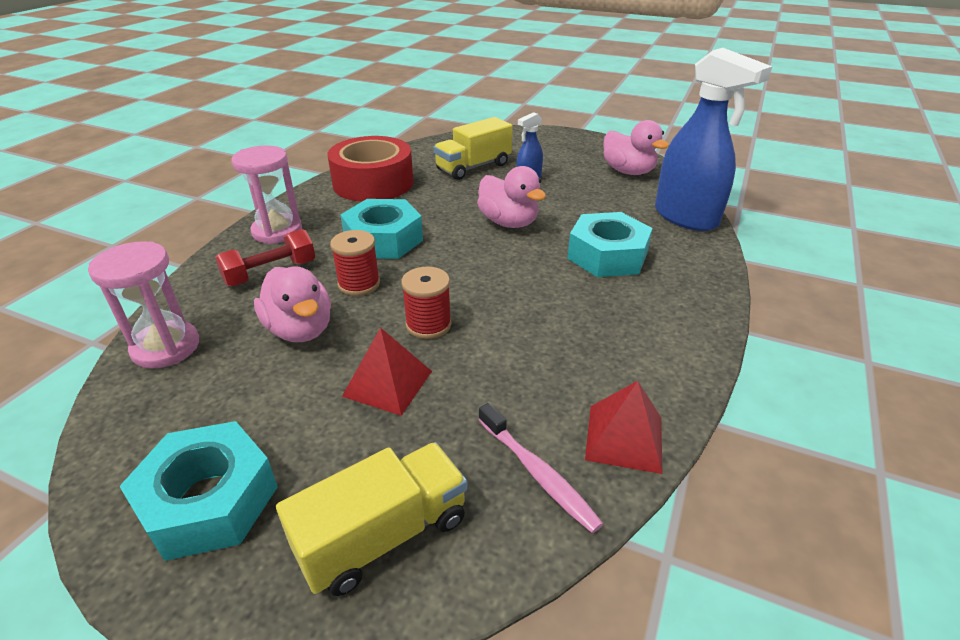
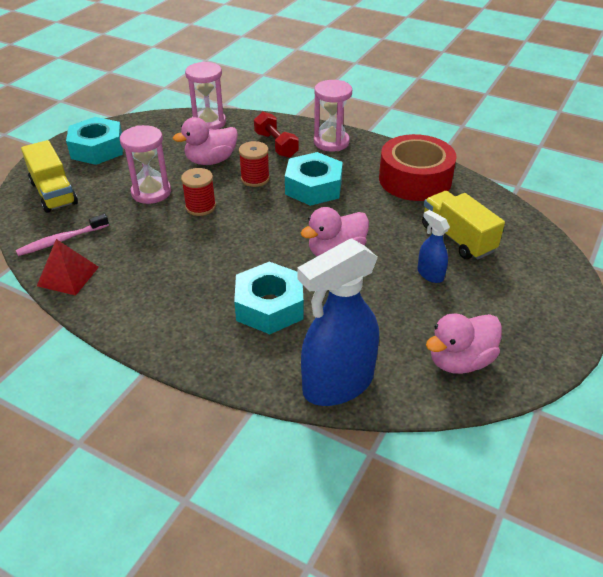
camera: 95 degrees right, 5 degrees up
red pyramid [342,327,432,416] -> pink hourglass [120,125,171,204]

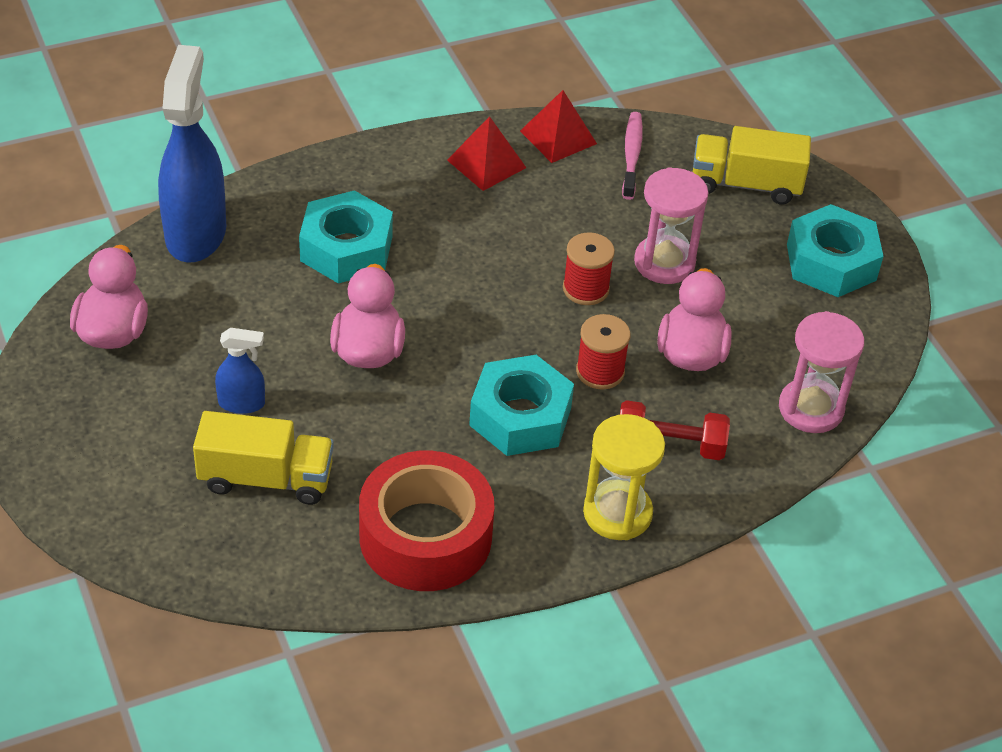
camera: 125 degrees right, 5 degrees up
pink hourglass [314,80,352,151] -> yellow hourglass [583,414,665,540]
none -> red pyramid [447,116,526,191]

